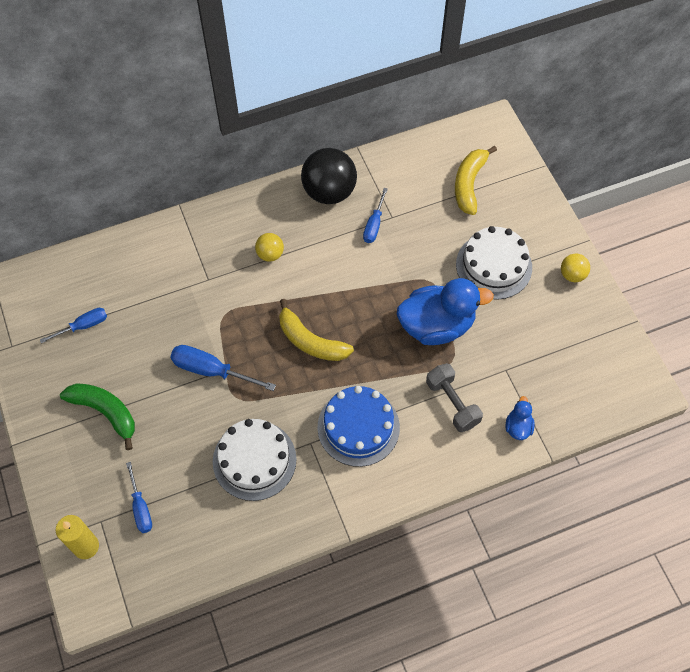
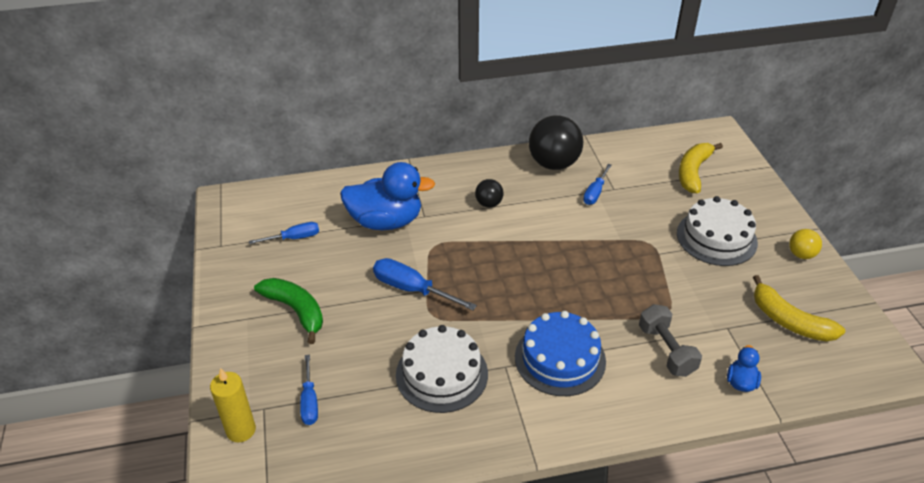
camera: 10 degrees right, 20 degrees down
yellow ball [255,233,284,262] -> black ball [475,179,504,208]
yellow banana [279,299,354,361] -> yellow banana moved to [753,275,845,342]
blue duck [397,278,494,345] -> blue duck moved to [340,162,435,230]

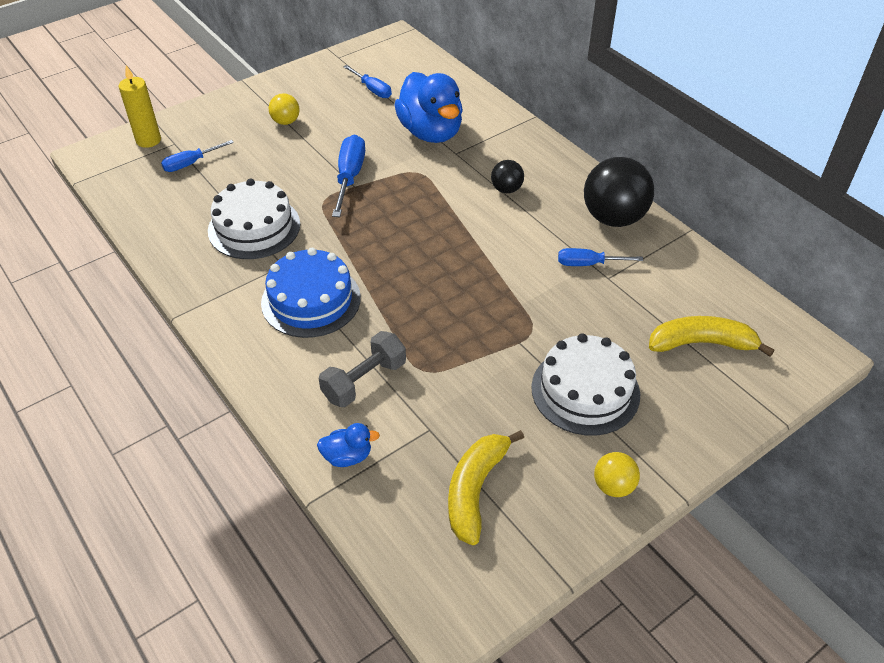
camera: 65 degrees right, 5 degrees up
green banana [254,278,323,344] -> yellow ball [269,93,300,125]

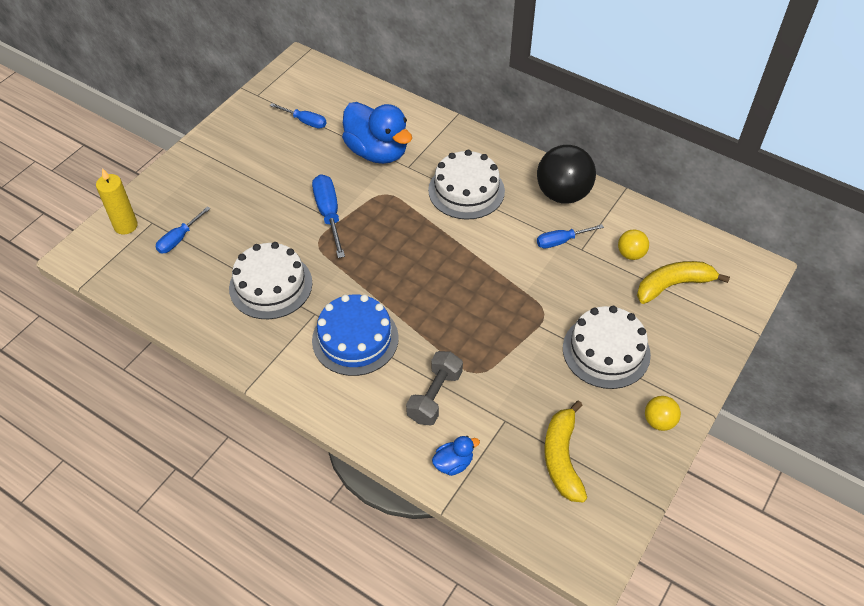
camera: 20 degrees left, 5 degrees up
yellow ball [269,93,300,125] -> yellow ball moved to [618,229,649,260]
black ball [491,160,524,193] -> white cake [428,150,505,220]

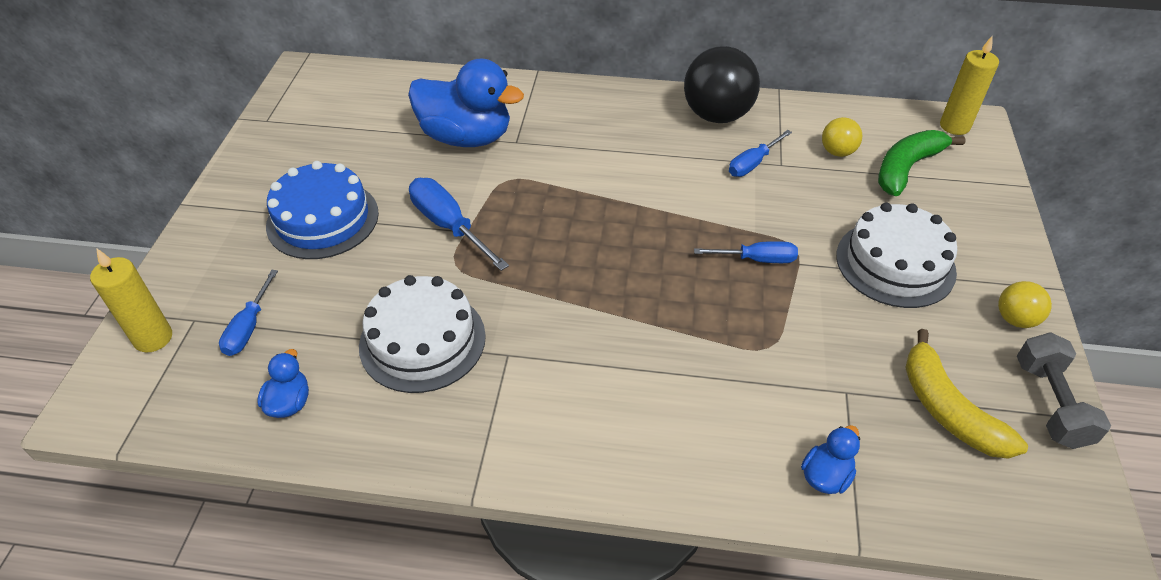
camera: 25 degrees left, 5 degrees down
blue screwdriver [270,103,326,128] -> blue screwdriver moved to [694,241,798,263]
blue cake [312,294,399,376] -> blue cake moved to [266,161,379,259]
grey dumbbell [406,351,463,426] -> grey dumbbell moved to [1017,332,1111,449]
white cake [428,150,505,220] -> none
yellow banana [637,261,730,304] -> green banana [878,130,966,196]
none -> blue duck [257,349,309,418]
none -> yellow candle [940,35,999,135]

